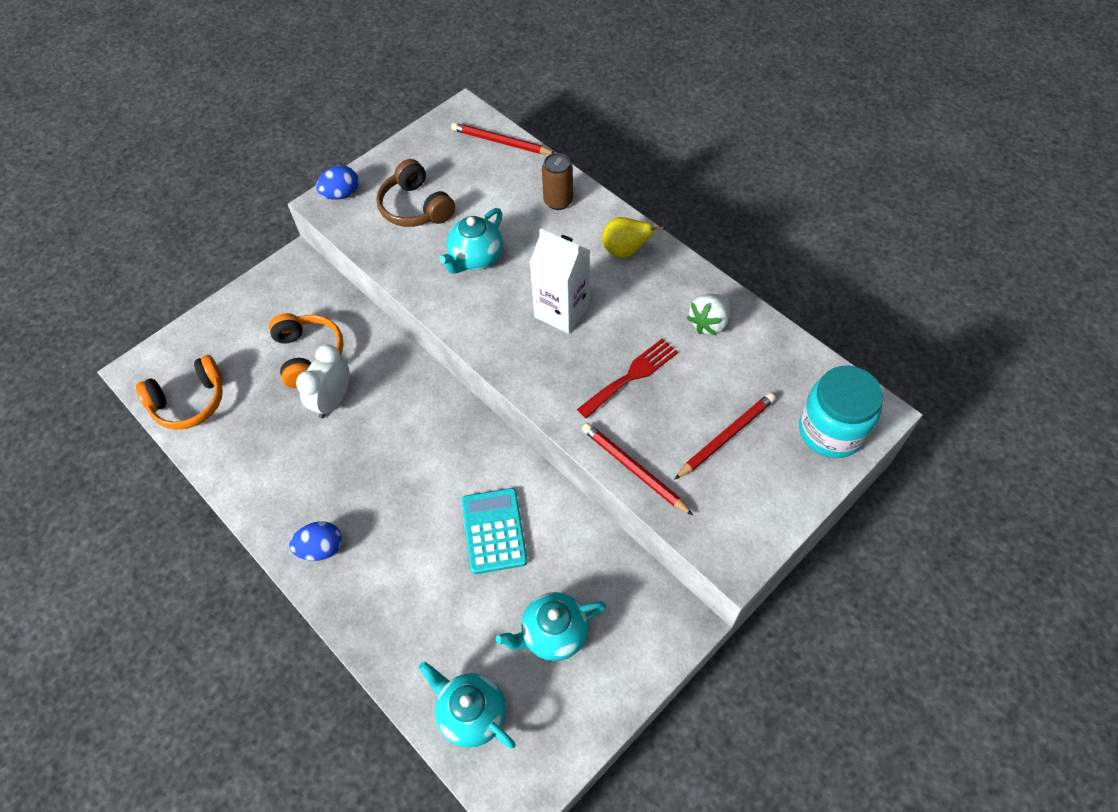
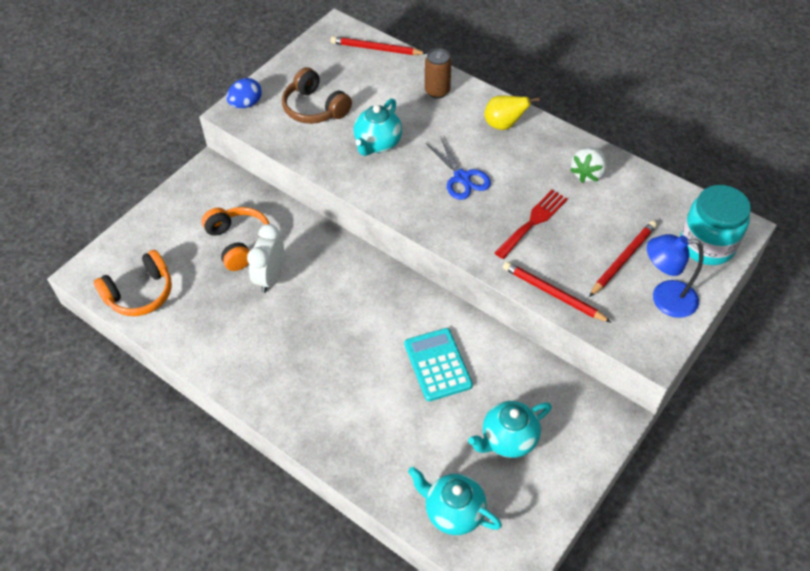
camera: 10 degrees left, 5 degrees down
blue egg [289,521,342,561] -> none
white carton [530,229,590,334] -> blue scissors [426,136,491,200]
none -> blue lamp [647,234,704,318]

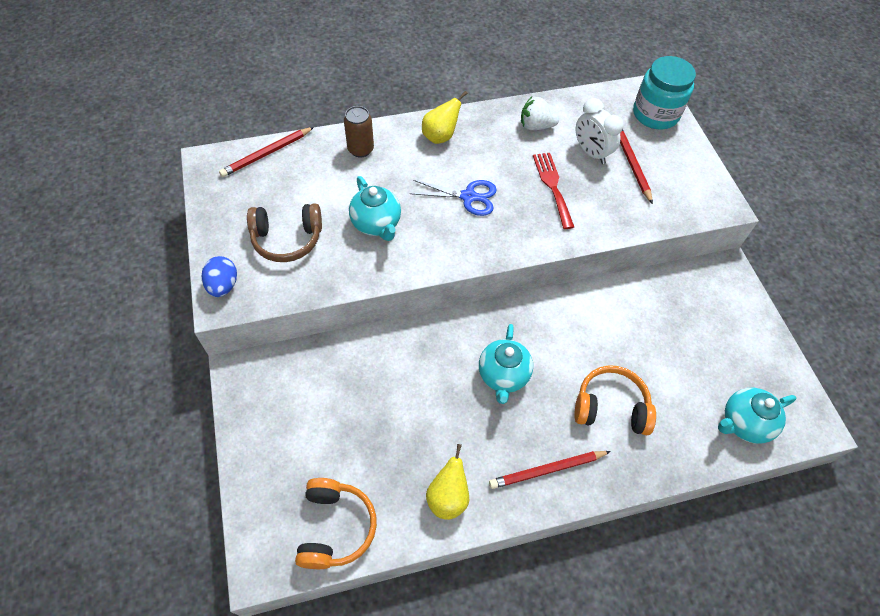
camera: 55 degrees left, 5 degrees up
orange headphones [202,207,270,271] -> orange headphones moved to [574,365,656,435]
white clock [247,224,284,293] -> white clock moved to [576,98,623,164]
turquoise calculator [404,328,473,401] -> none
turquoise teapot [468,401,552,458] -> turquoise teapot moved to [479,324,533,404]
red pencil [503,261,612,323] -> red pencil moved to [489,451,611,489]
white strawberry [570,147,607,183] -> white strawberry turned 120 degrees clockwise [521,96,559,130]
blue lamp [647,234,704,318] -> none
none -> yellow pear [426,444,469,520]

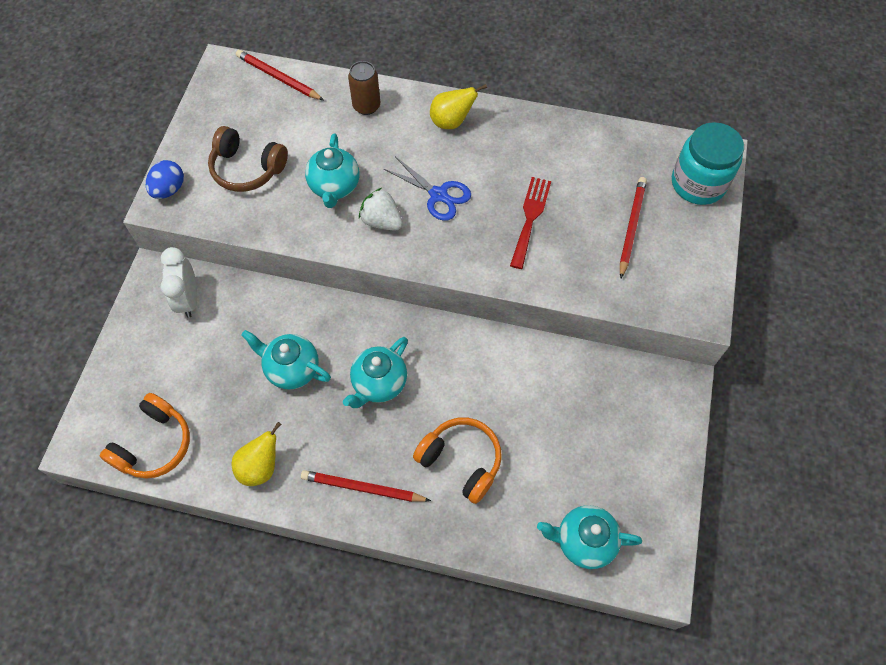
camera: 30 degrees right, 5 degrees up
red pencil [219,127,314,177] -> red pencil turned 45 degrees clockwise [236,50,324,100]
white strawberry [521,96,559,130] -> white strawberry moved to [359,188,403,231]
white clock [576,98,623,164] -> white clock moved to [161,247,197,318]
none -> turquoise teapot [241,330,331,390]

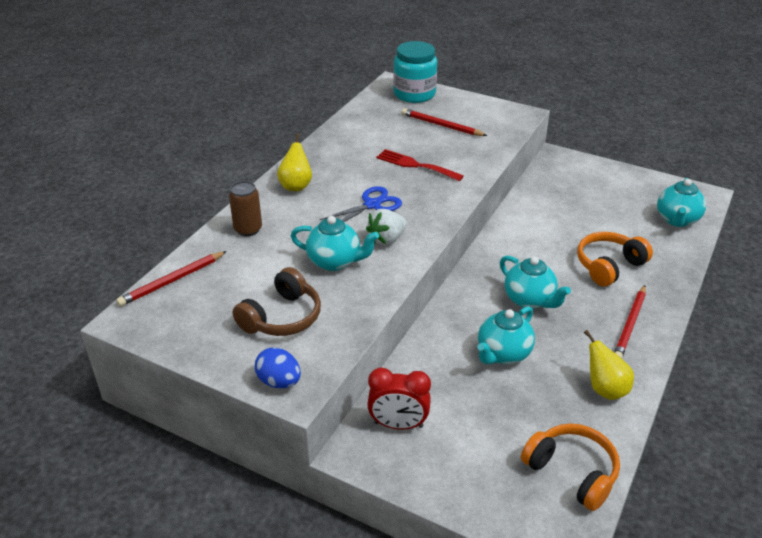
camera: 75 degrees left, 25 degrees down
white clock [161,247,197,318] -> red clock [367,368,431,430]

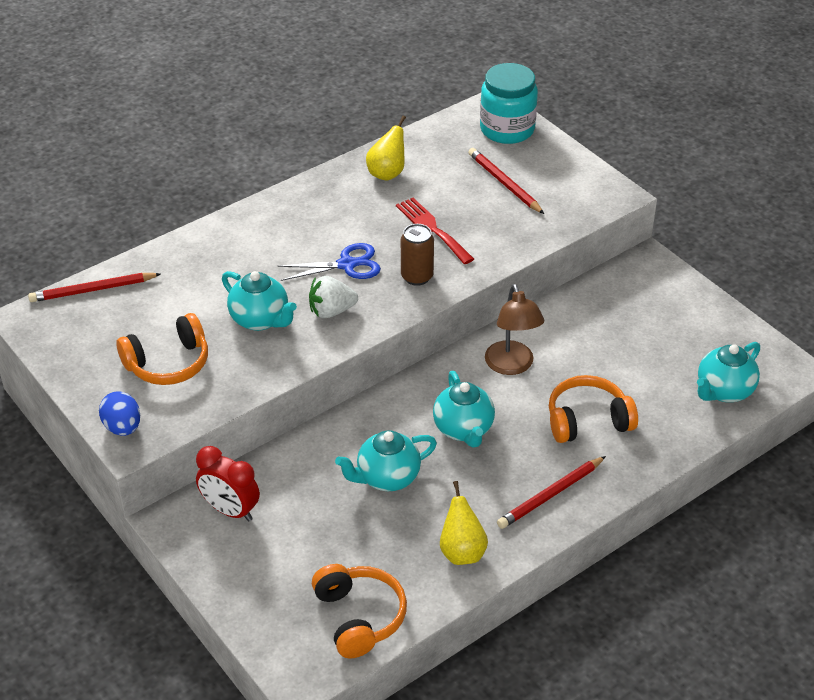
camera: 25 degrees right, 5 degrees up
brown can [229,181,262,236] -> brown can moved to [401,224,434,286]
brown headphones [233,267,321,336] -> orange headphones [117,313,208,385]
yellow pear [277,133,312,191] -> yellow pear moved to [366,116,406,181]
none -> brown lamp [485,284,544,375]

